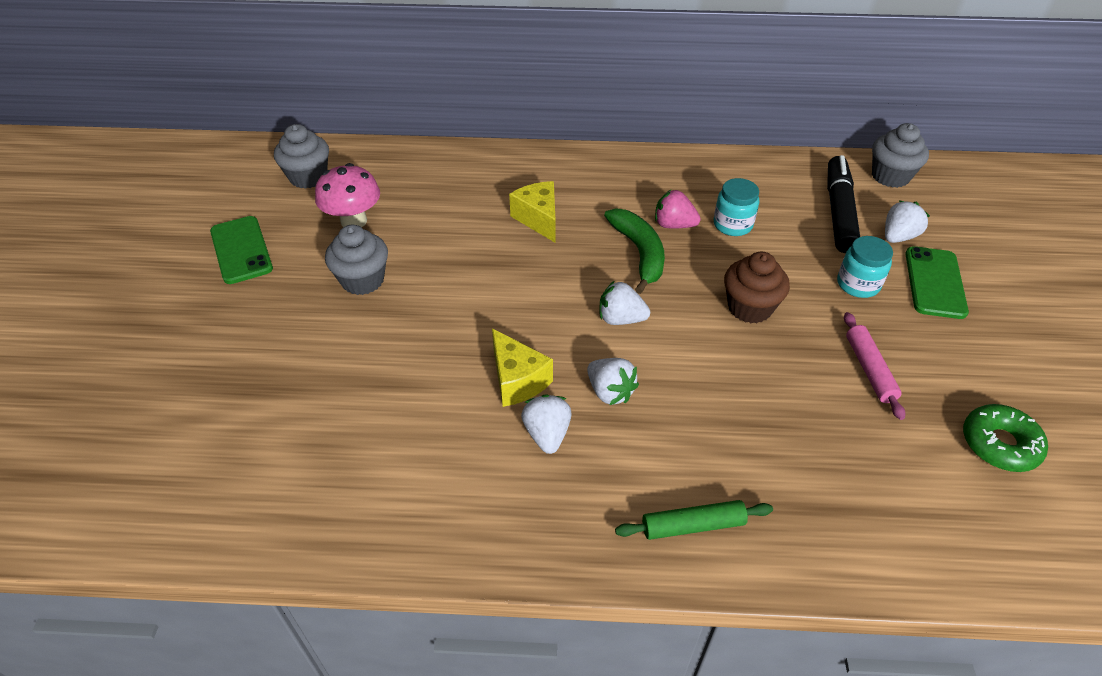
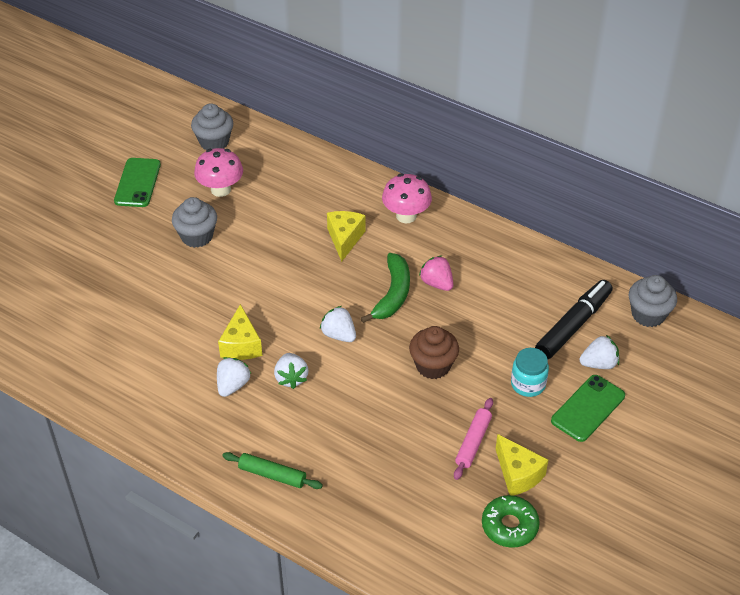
camera: 30 degrees right, 0 degrees up
turquoise jar [714,178,759,236] -> none
none -> pink mushroom [382,173,432,223]
none -> yellow cheese [496,434,548,496]

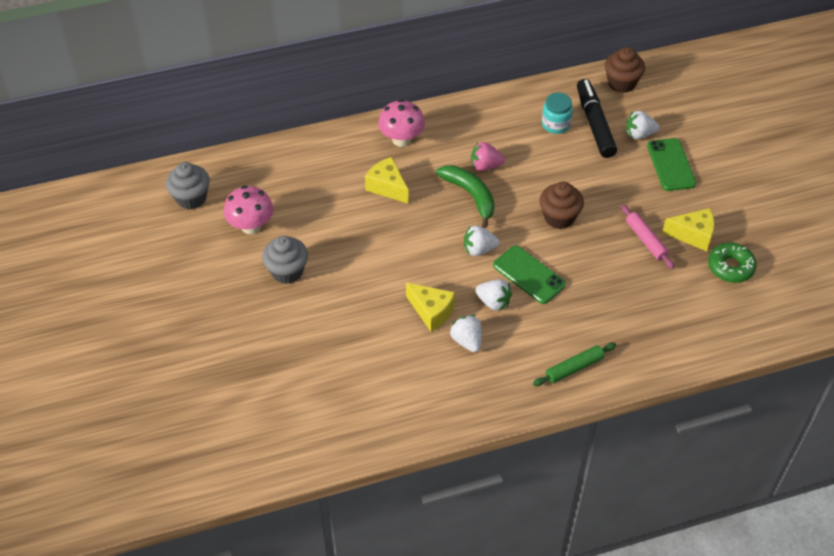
camera: 50 degrees left, 5 degrees up
green phone [114,158,161,207] -> green phone moved to [493,245,566,304]
turquoise jar [511,348,549,397] -> turquoise jar moved to [542,93,573,134]
white strawberry [579,335,619,369] -> white strawberry turned 120 degrees counterclockwise [626,111,659,139]
grey cupcake [629,275,677,327] -> brown cupcake [605,47,645,93]

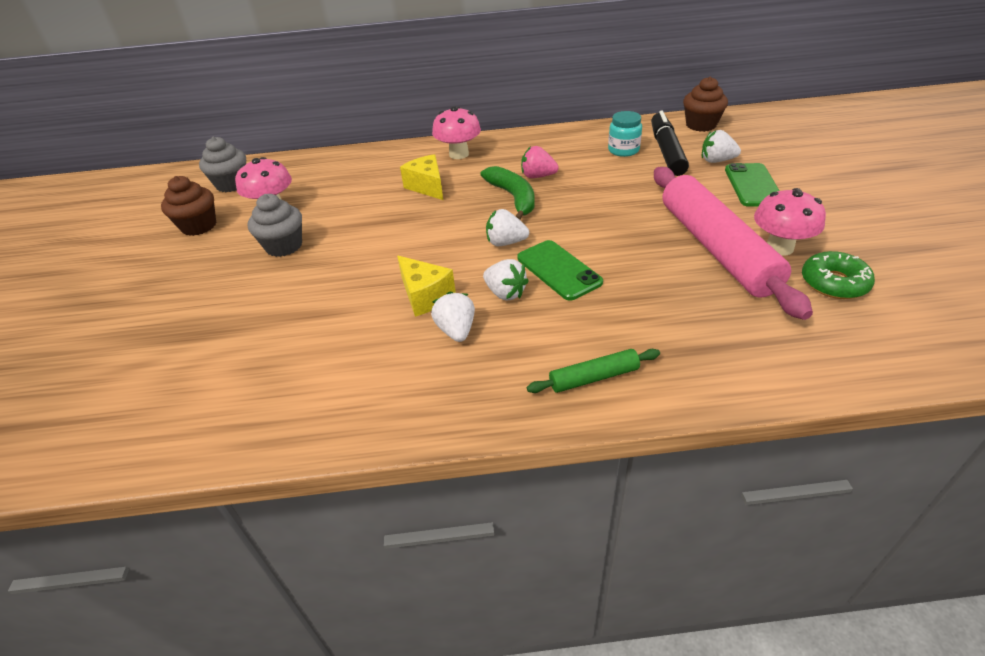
camera: 15 degrees right, 10 degrees down
brown cupcake [540,181,584,229] -> brown cupcake moved to [161,176,216,236]
pink rolling pin [621,205,674,269] -> pink rolling pin [654,167,813,320], size x2.30
yellow cheese [662,208,715,251] -> pink mushroom [754,188,826,256]

